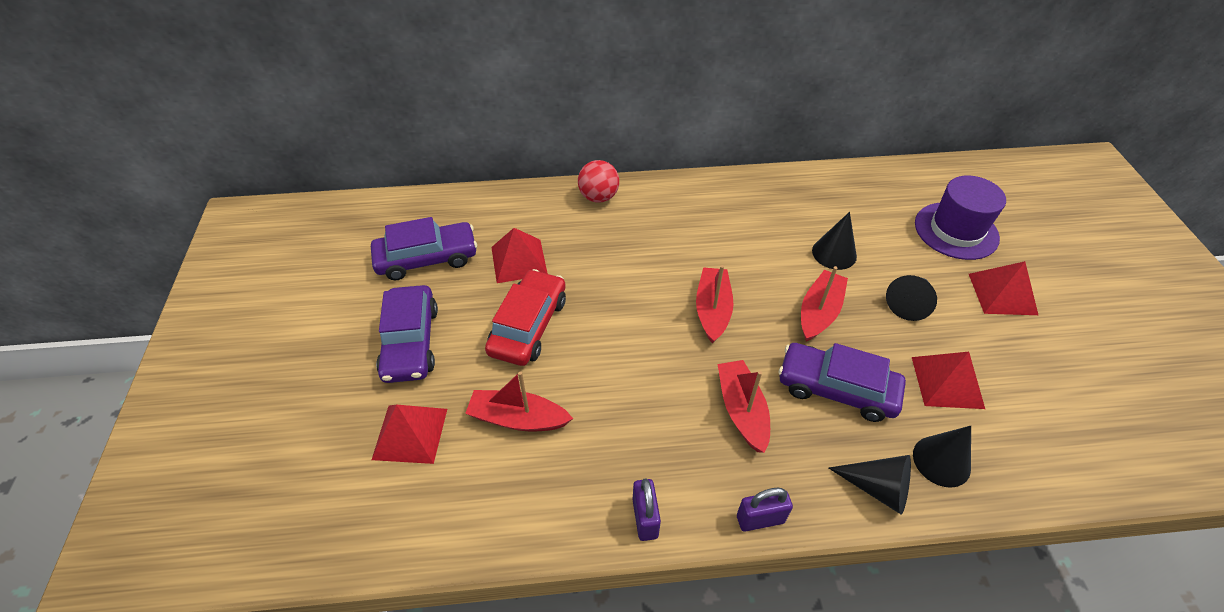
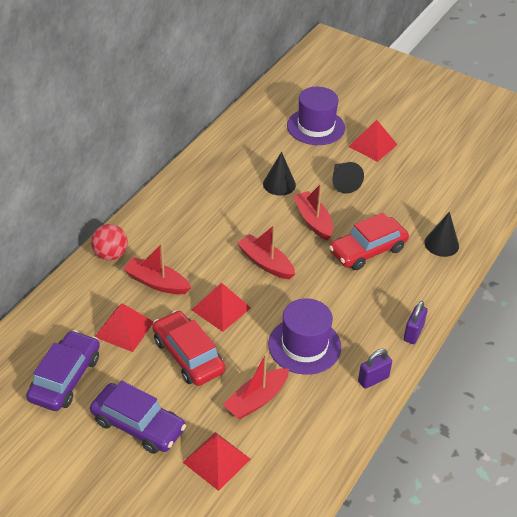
camera: 55 degrees left, 5 degrees down
purple padlock [633,478,661,541] -> purple padlock turned 60 degrees counterclockwise [358,349,392,389]
red boat [718,360,770,453] -> red boat moved to [123,243,192,294]
purple car [779,343,906,422] -> red car [329,213,409,270]
black cone [829,455,911,514] -> none
red pyramid [912,352,985,409] -> red pyramid moved to [192,282,251,332]
none -> purple hat [268,298,341,375]

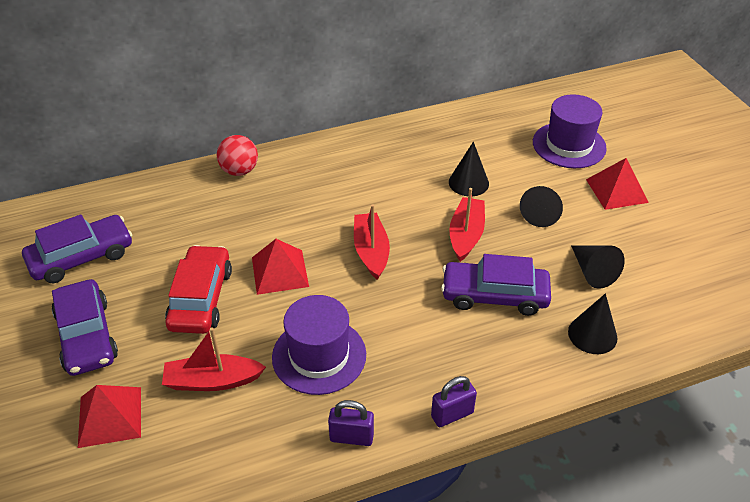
camera: 40 degrees right, 0 degrees up
red pyramid [95,303,154,352] -> none
red boat [123,243,192,294] -> none
red car [329,213,409,270] -> purple car [441,254,551,316]
none -> black cone [571,245,625,289]

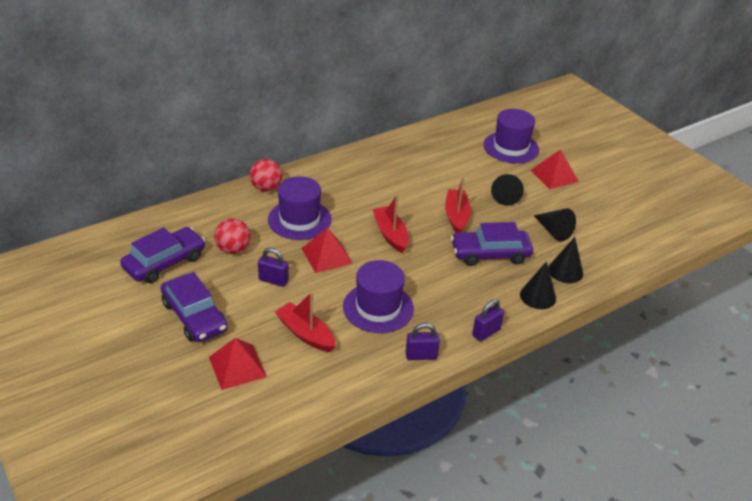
camera: 15 degrees left, 5 degrees down
red boat [162,328,266,391] -> red boat turned 60 degrees clockwise [275,292,336,352]
red car [165,245,232,334] -> purple padlock [258,248,289,287]
black cone [449,142,489,196] -> black cone moved to [520,261,556,309]
none -> red ball [214,218,251,254]
none -> purple hat [268,176,332,240]

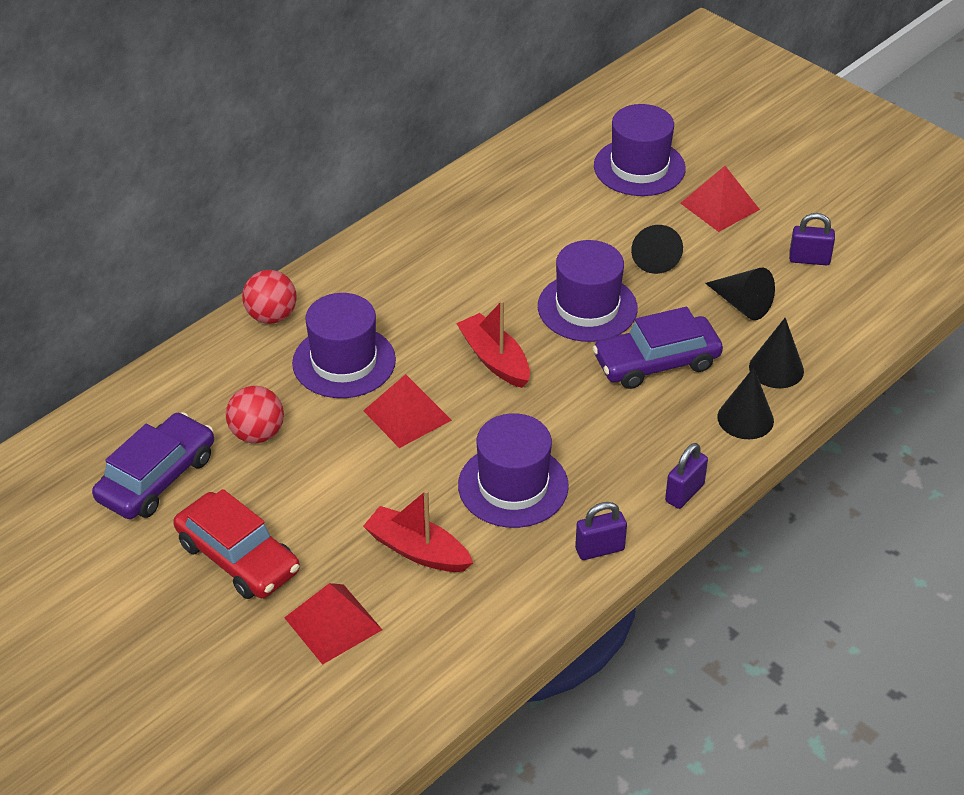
camera: 10 degrees left, 5 degrees up
purple car [161,272,228,342] -> red car [173,489,300,599]
purple padlock [258,248,289,287] -> purple padlock moved to [789,213,835,265]
red boat [445,177,471,233] -> purple hat [538,240,638,342]

